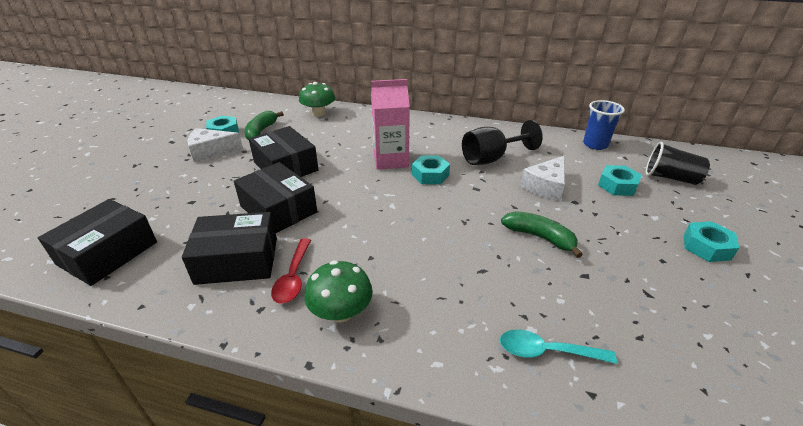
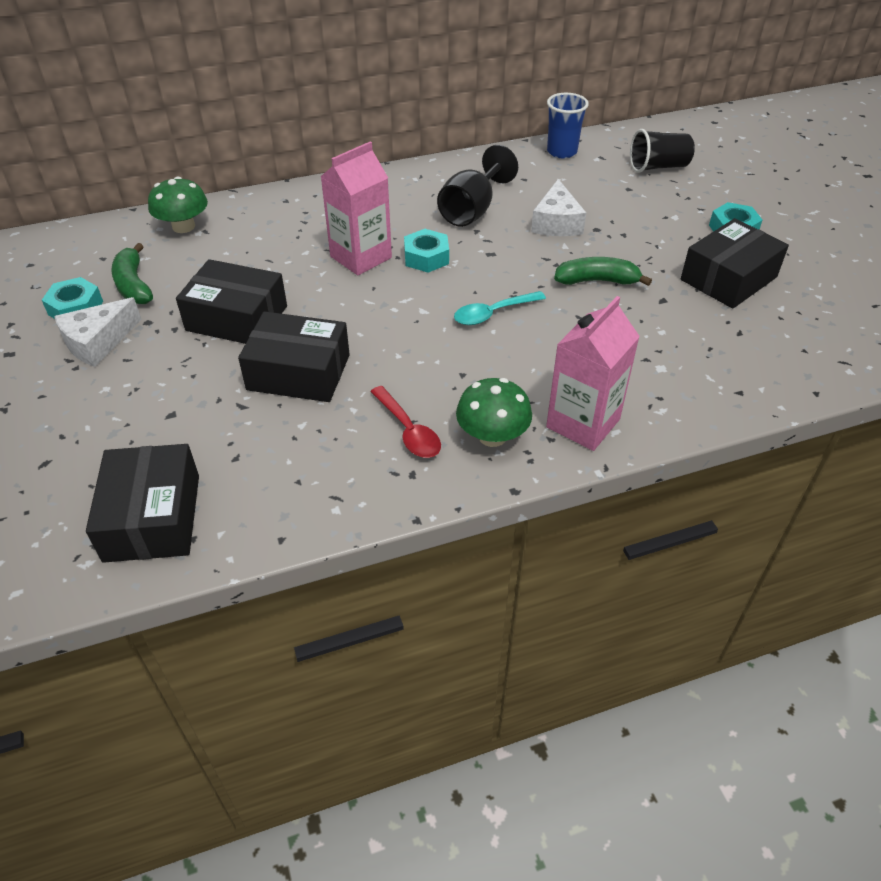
camera: 35 degrees left, 10 degrees up
black box [182,212,277,285] -> black box moved to [681,218,789,309]
turquoise spoon [500,330,617,364] -> turquoise spoon moved to [454,291,546,325]
turquoise nut [598,165,642,196] -> none
none -> pink carton [546,296,640,451]

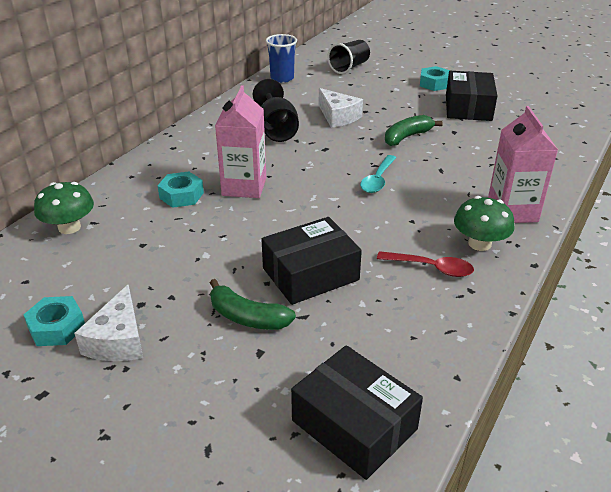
camera: 40 degrees left, 10 degrees down
green banana [111,243,153,304] -> green banana moved to [210,279,296,330]
black box [176,259,287,344] -> none
turquoise nut [404,229,449,273] -> turquoise nut moved to [157,172,204,208]

